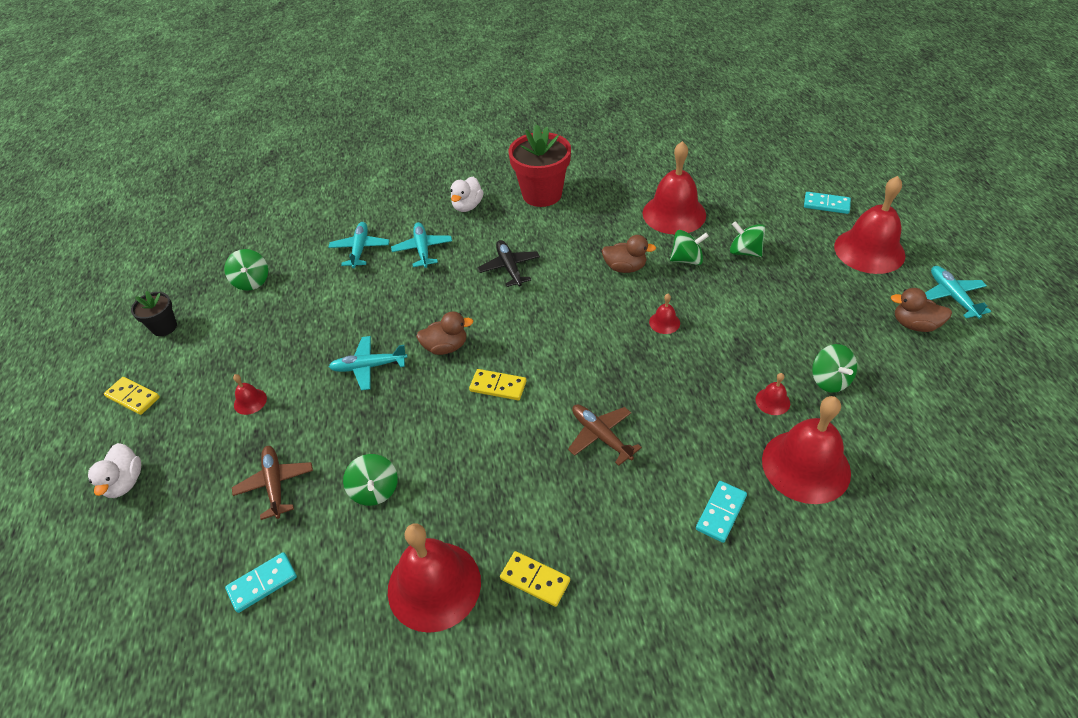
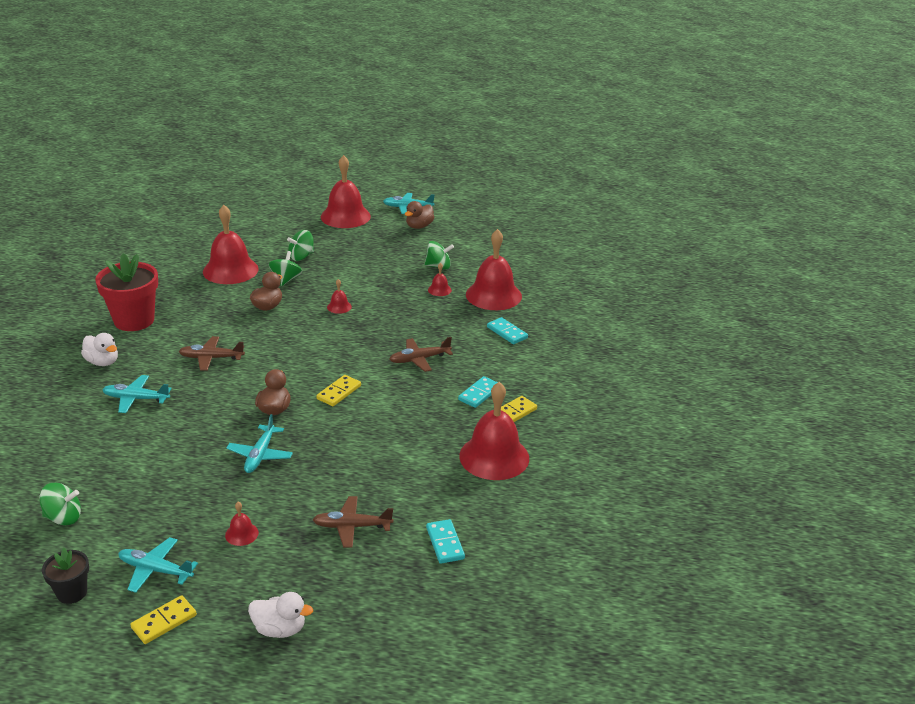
camera: 75 degrees left, 15 degrees down
turquoise plane [328,222,390,268] -> turquoise plane moved to [118,537,198,593]
green spinning top [343,454,398,506] -> none
black plane [477,240,540,287] -> brown plane [179,336,245,371]
turquoise domino [804,192,851,214] -> turquoise domino moved to [458,376,498,408]

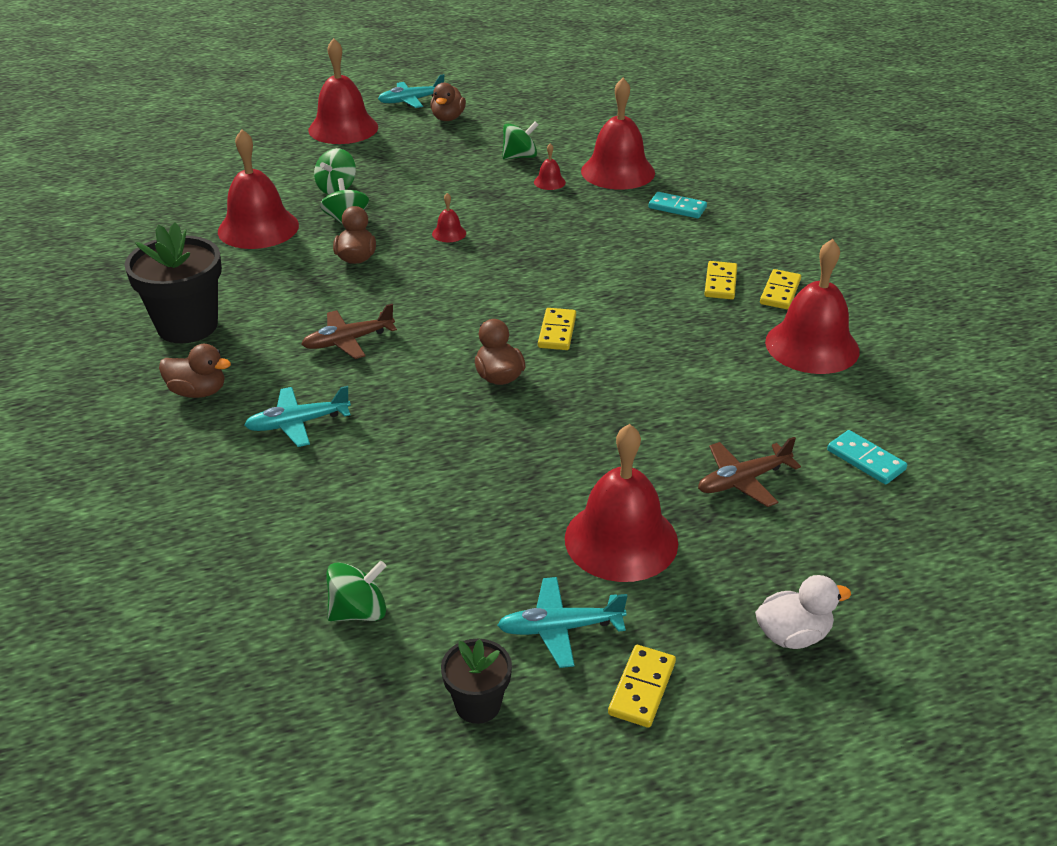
camera: 25 degrees left, 5 degrees up
white duck [81,333,118,366] -> brown duck [159,344,231,398]
red flower pot [95,253,158,331] -> black flower pot [124,223,222,343]
red bell [225,502,259,546] -> red bell [565,424,678,582], size x2.35
turquoise plane [226,414,293,473] -> none
brown plane [389,337,453,372] -> none
turquoise domino [458,376,498,408] -> yellow domino [704,261,737,299]

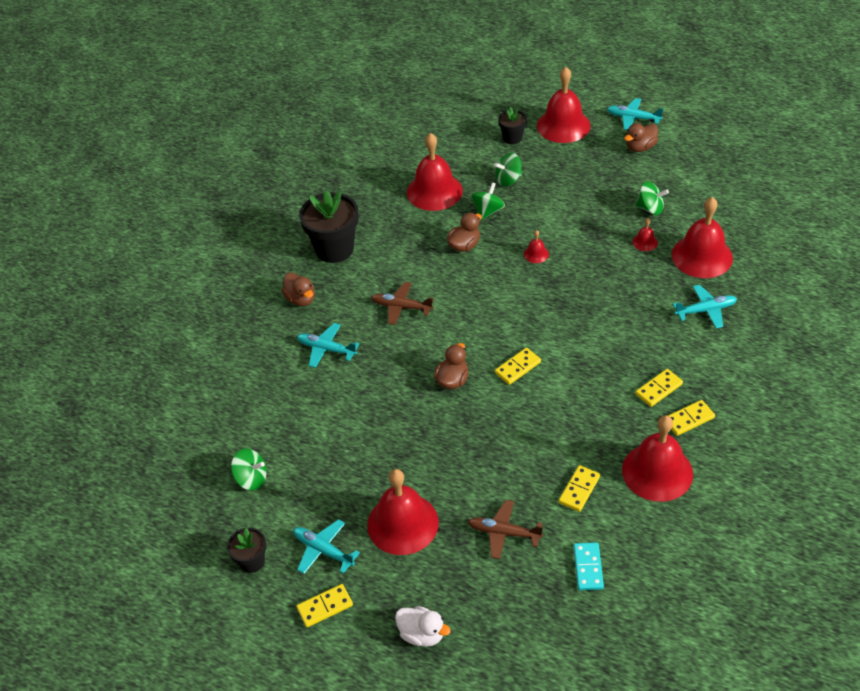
camera: 45 degrees right, 10 degrees up
turquoise domino [648,192,707,218] -> turquoise plane [673,285,737,328]
none -> black flower pot [498,107,527,144]
none -> yellow domino [559,465,600,512]

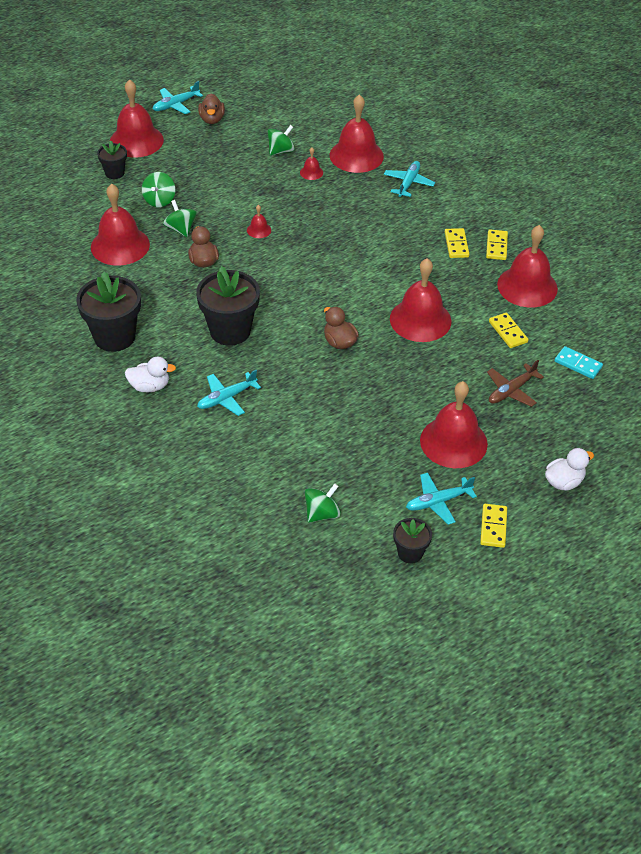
camera: 60 degrees left, 0 degrees up
brown duck [282,272,315,306] -> white duck [125,357,176,392]
brown plane [371,282,434,325] -> black flower pot [196,266,260,346]
yellow domino [495,348,541,385] -> none
none -> red bell [390,258,452,342]

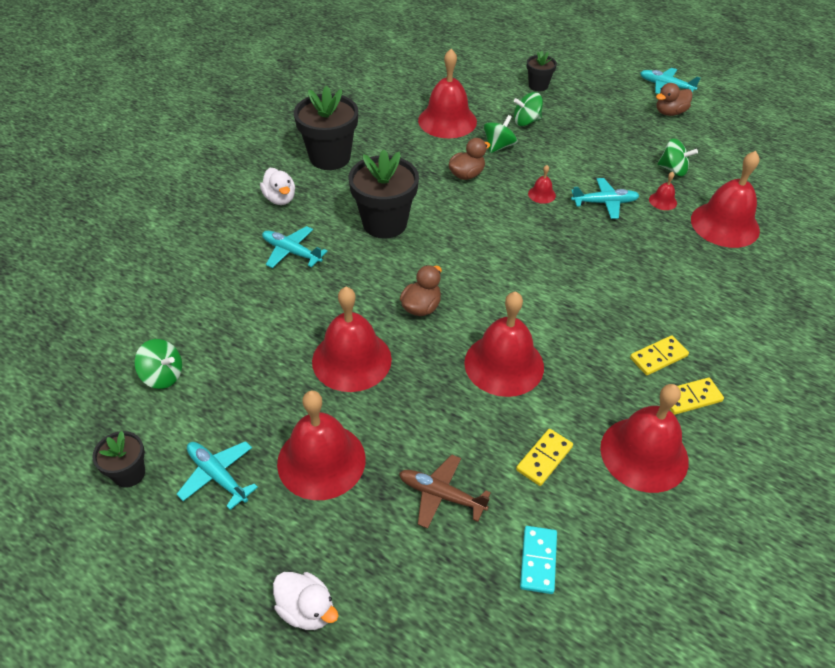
camera: 65 degrees right, 0 degrees up
red bell [110,79,164,158] -> red bell moved to [312,287,392,392]
turquoise plane [384,161,435,197] -> turquoise plane moved to [571,178,639,219]
yellow domino [480,504,507,548] -> none

